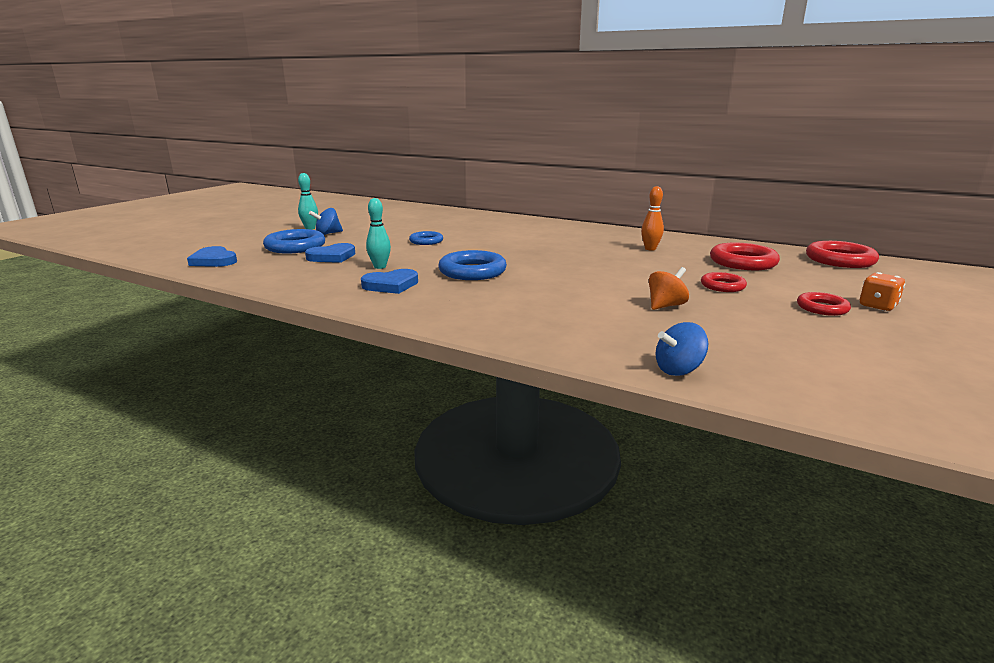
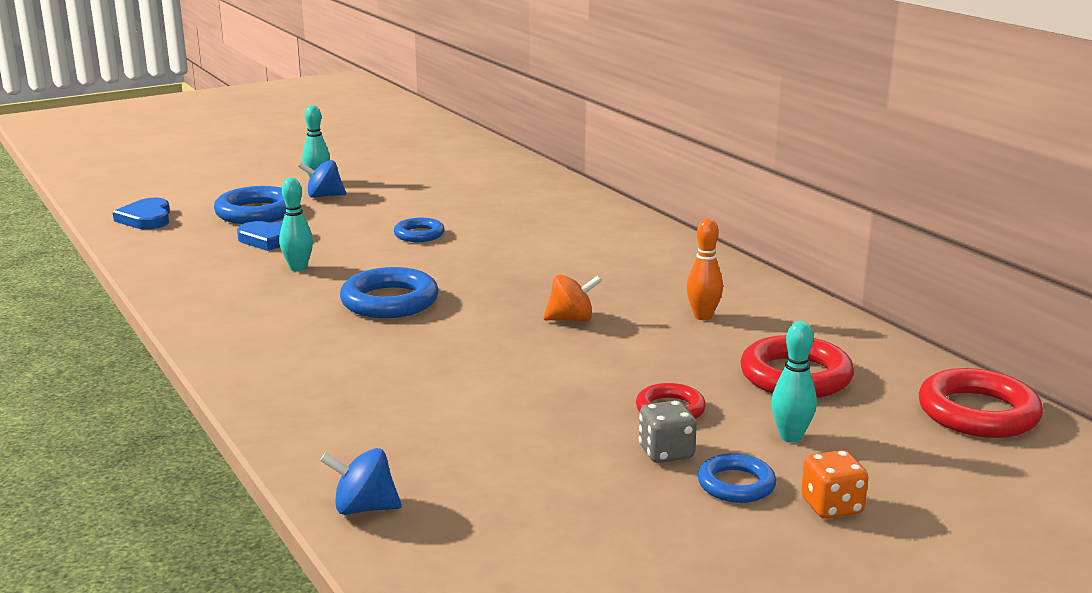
camera: 30 degrees right, 0 degrees up
blue heart [361,269,418,294] -> none
orange spinning top [649,267,689,310] -> orange spinning top moved to [543,275,602,322]
red ring [797,292,851,316] -> blue ring [698,453,776,503]
none -> grey dice [638,400,697,463]
none -> turquoise bowling pin [771,321,817,443]

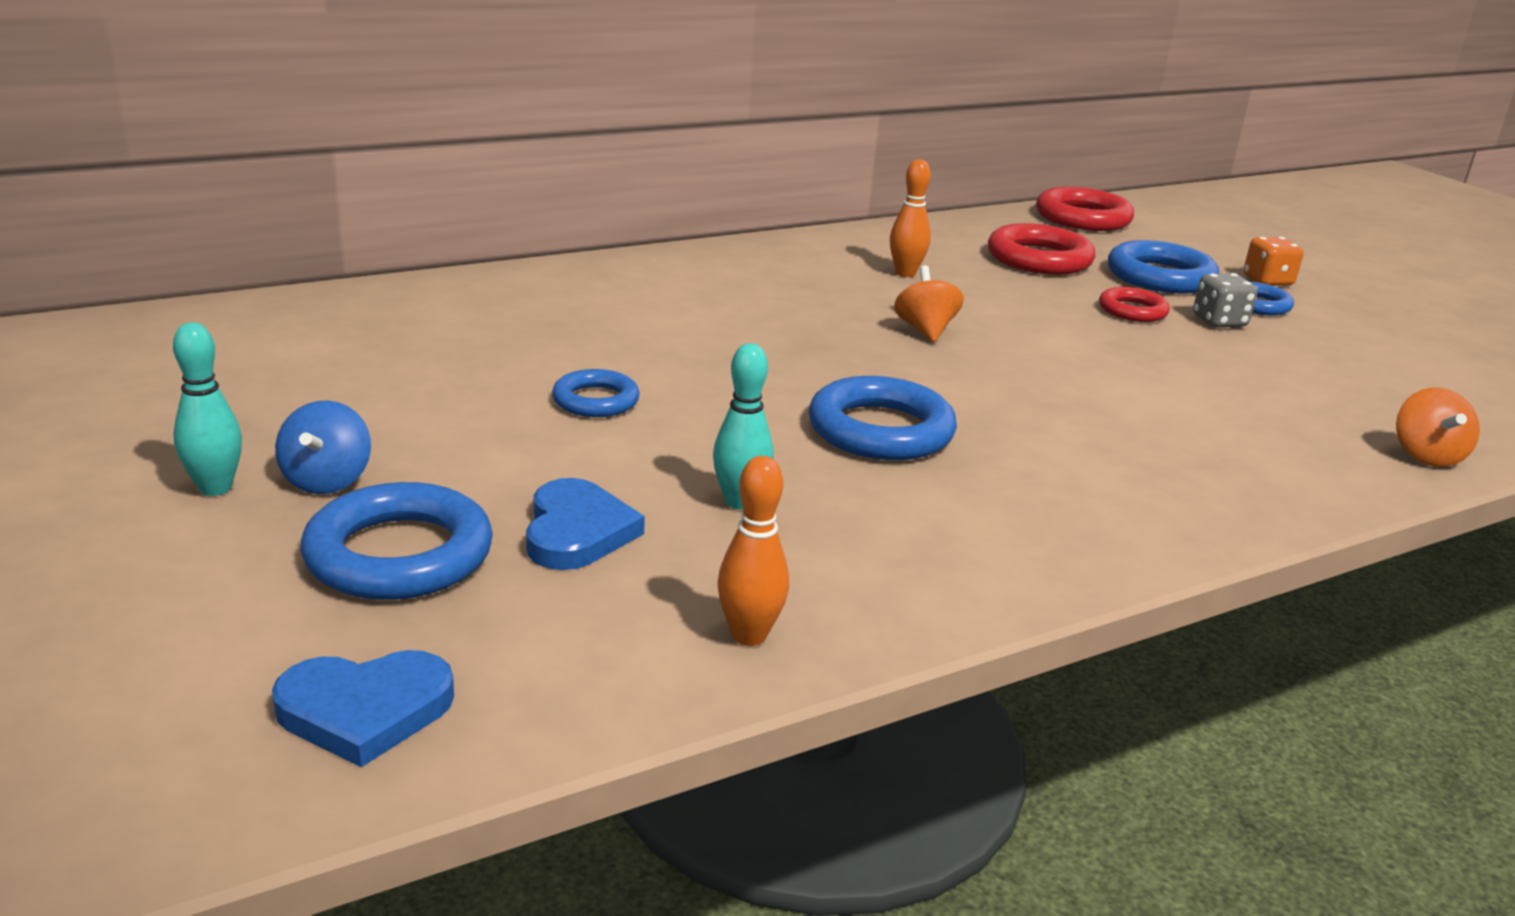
camera: 90 degrees left, 5 degrees up
blue spinning top [320,448,402,515] -> orange spinning top [1396,388,1480,467]
turquoise bowling pin [771,321,817,443] -> blue ring [1108,240,1219,293]
none -> orange bowling pin [717,456,789,646]

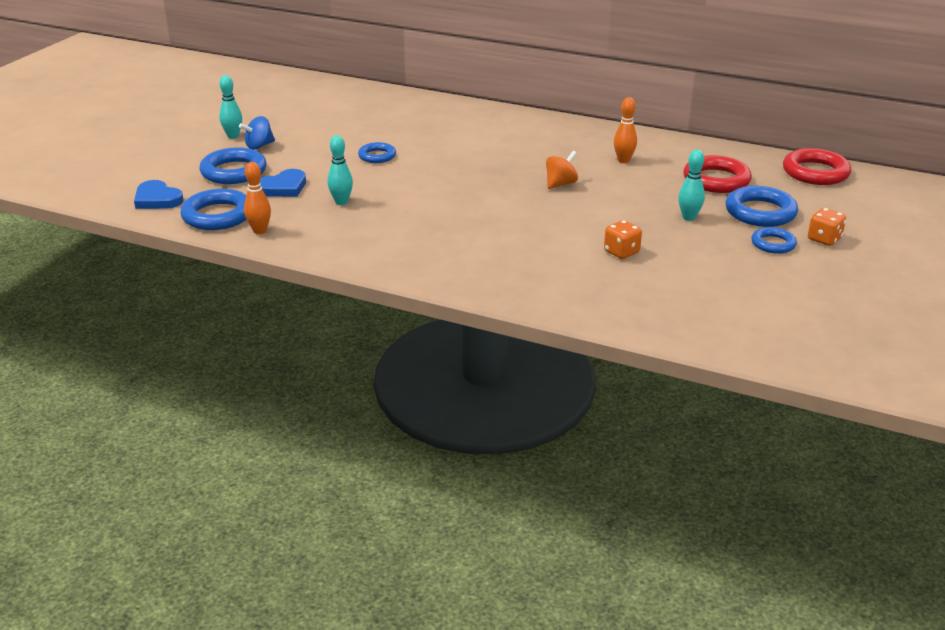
camera: 55 degrees right, 5 degrees up
blue ring [809,376,957,460] -> blue ring moved to [180,189,246,230]
red ring [1099,287,1170,322] -> turquoise bowling pin [678,149,705,221]
grey dice [1193,273,1258,327] -> none
orange spinning top [1396,388,1480,467] -> none
none -> orange dice [604,220,642,259]

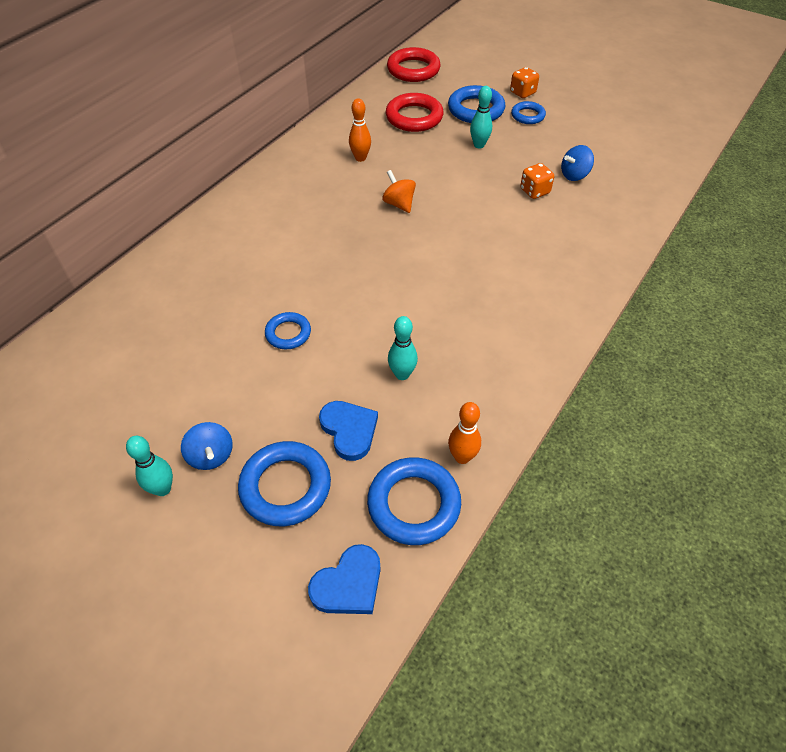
camera: 80 degrees left, 20 degrees up
none -> blue spinning top [561,145,594,181]

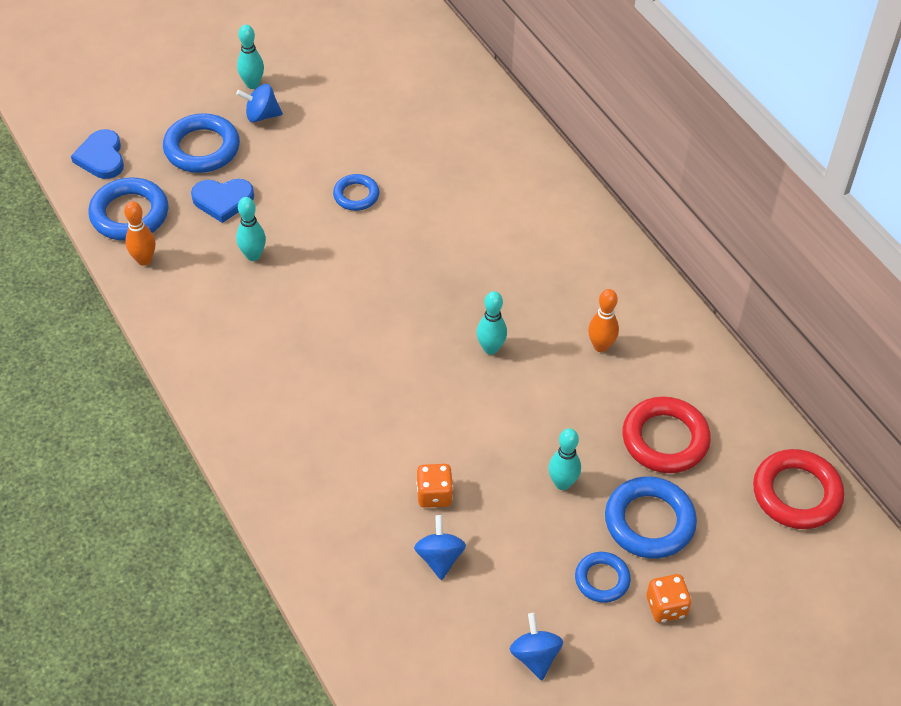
camera: 115 degrees right, 0 degrees up
orange spinning top [382,170,416,213] -> turquoise bowling pin [477,291,507,355]
none -> blue spinning top [510,613,563,680]

